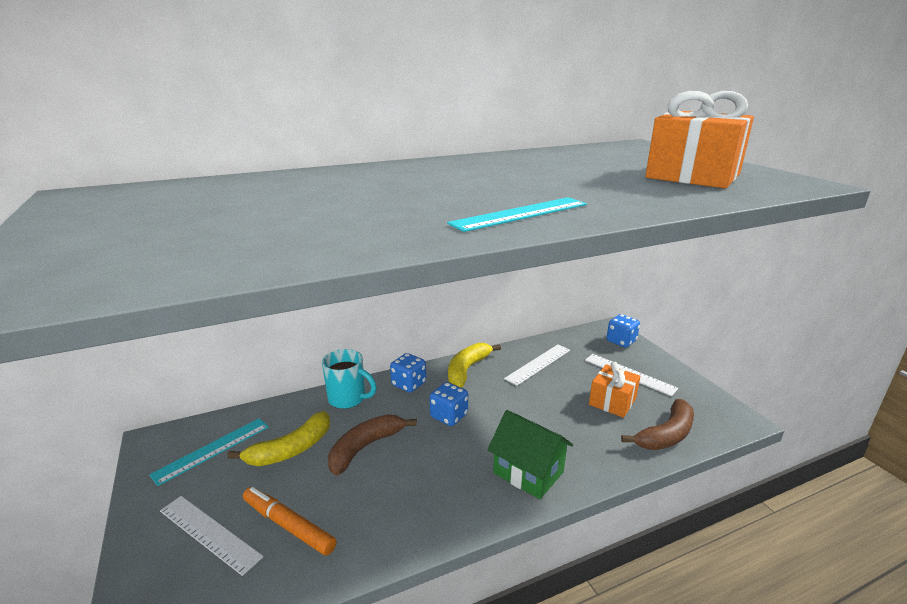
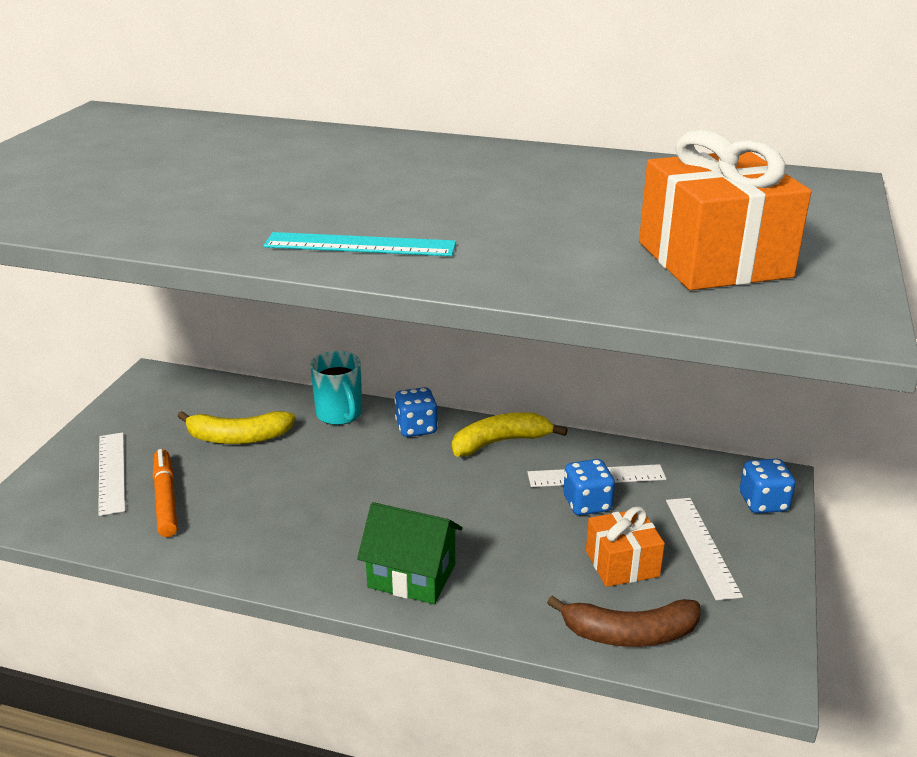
camera: 40 degrees right, 5 degrees up
turquoise ruler [149,418,269,486] -> none
brown banana [328,414,417,476] -> none
blue dice [430,382,468,426] -> blue dice moved to [563,459,615,515]
green house [488,410,573,499] -> green house turned 60 degrees counterclockwise [357,502,463,604]

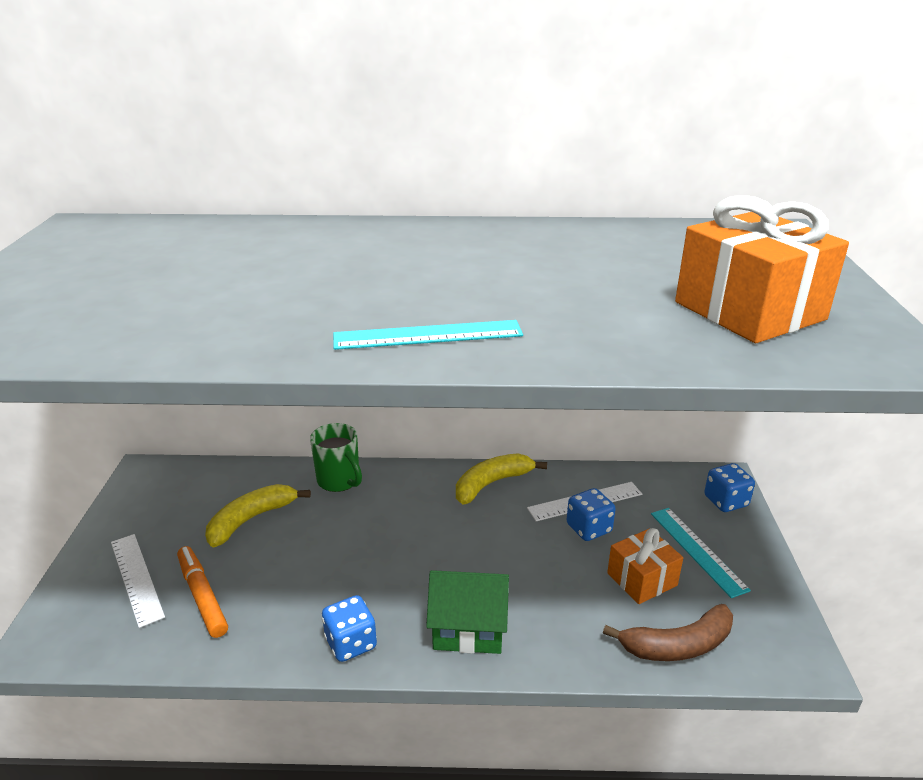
camera: 15 degrees left, 0 degrees up
yellow banana [177,411,295,444] -> yellow banana turned 150 degrees clockwise [205,484,311,548]
turquoise mug [310,351,362,425] -> green mug [310,423,362,492]
blue dice [394,387,438,437] -> blue dice moved to [322,595,377,662]
white ruler [666,498,743,600] -> turquoise ruler [651,508,751,598]

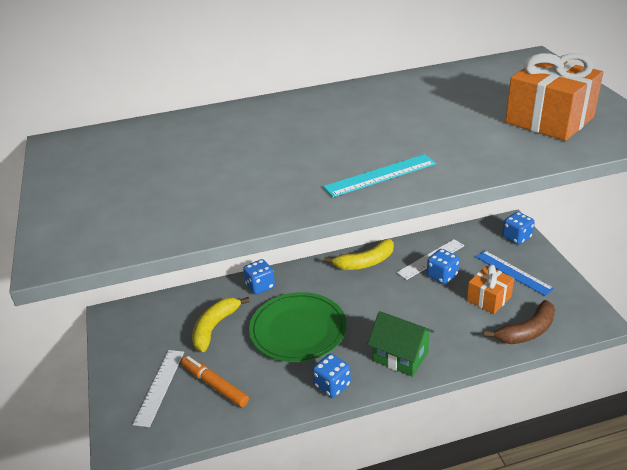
camera: 15 degrees left, 5 degrees up
white ruler [111,534,165,628] -> white ruler turned 60 degrees clockwise [133,350,184,427]
green mug [310,423,362,492] -> blue dice [243,259,275,294]
green house [426,570,509,654] -> green house turned 45 degrees clockwise [368,311,434,377]
yellow banana [456,453,547,505] -> yellow banana turned 150 degrees counterclockwise [324,239,394,270]
turquoise ruler [651,508,751,598] -> blue ruler [476,250,554,296]
none -> green plate [249,292,347,362]

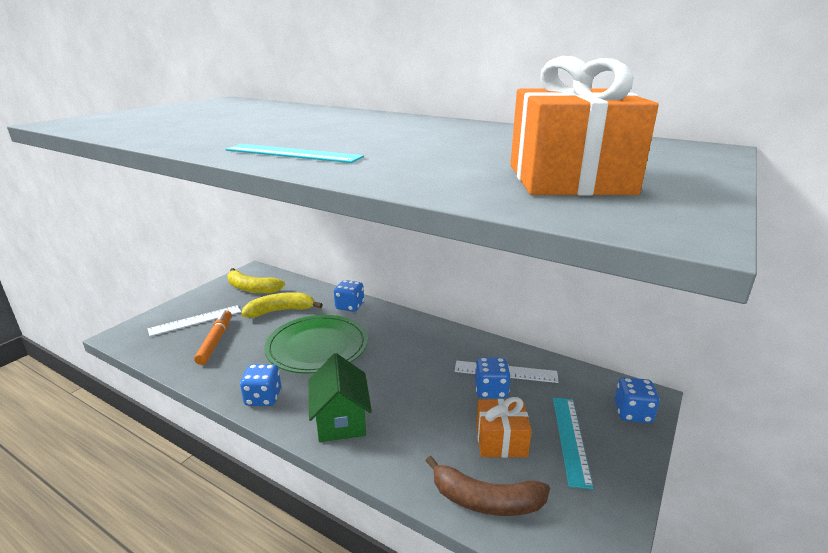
camera: 45 degrees right, 10 degrees down
yellow banana [324,239,394,270] -> yellow banana moved to [227,268,285,293]
blue ruler [476,250,554,296] -> turquoise ruler [553,398,594,489]

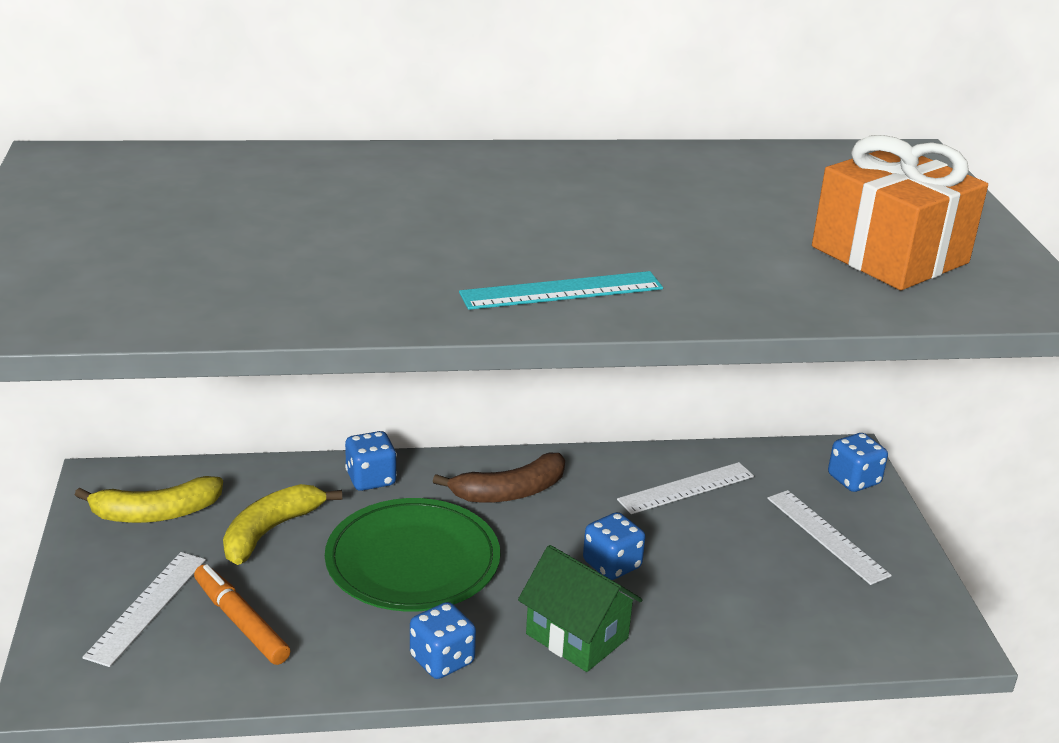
camera: 40 degrees left, 5 degrees up
brown banana [426,456,550,516] -> brown banana moved to [433,453,565,503]
blue dice [475,357,511,398] -> blue dice moved to [583,512,646,580]
orange gift [476,397,532,458] -> none
turquoise ruler [553,398,594,489] -> white ruler [767,490,892,585]

